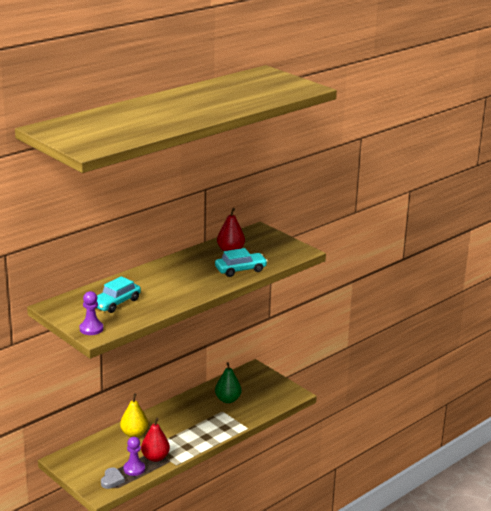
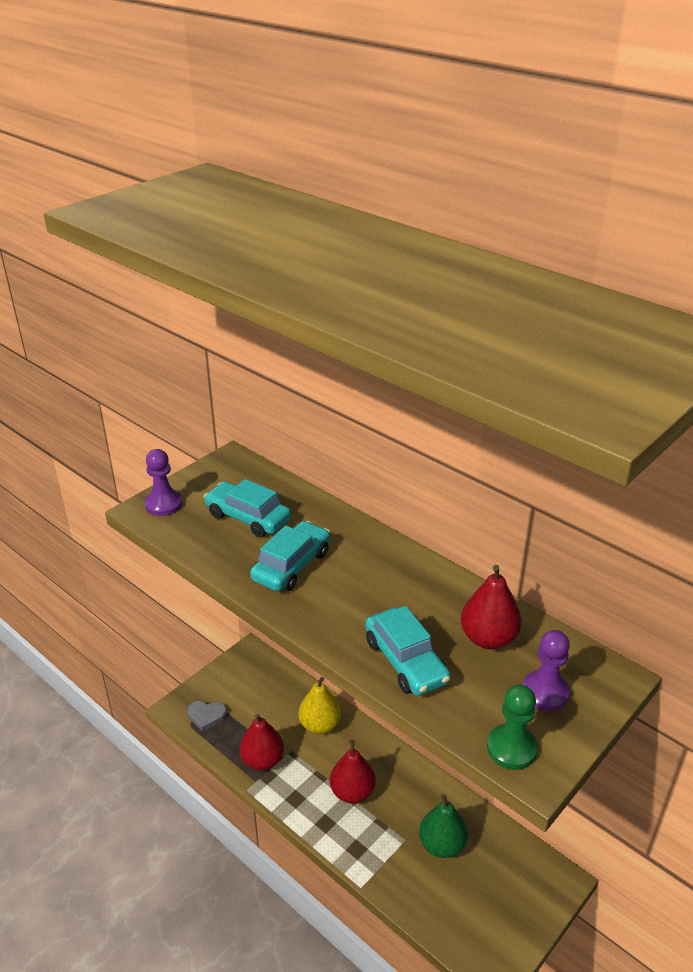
camera: 85 degrees right, 10 degrees up
purple pawn [124,437,145,476] -> purple pawn moved to [522,630,570,711]
none -> turquoise car [250,521,330,591]
none -> red pear [330,740,376,803]
none -> green pawn [487,685,538,770]

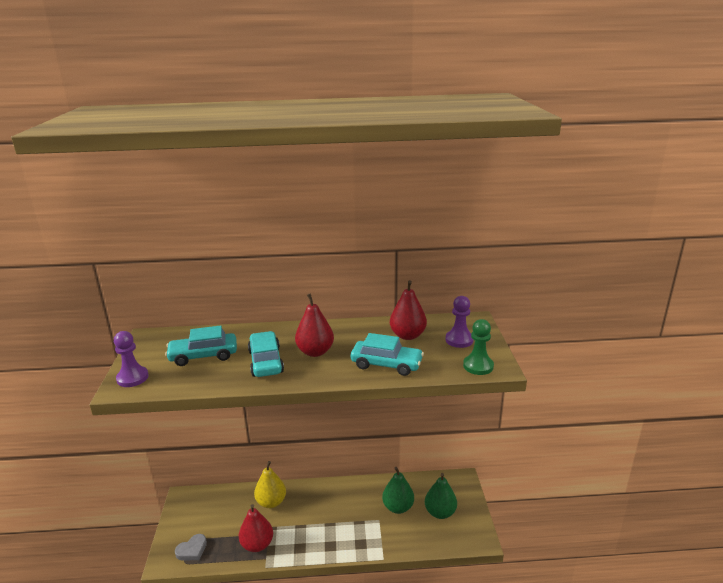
camera: 45 degrees left, 10 degrees down
red pear [330,740,376,803] -> red pear moved to [295,293,334,357]
none -> green pear [425,473,457,519]

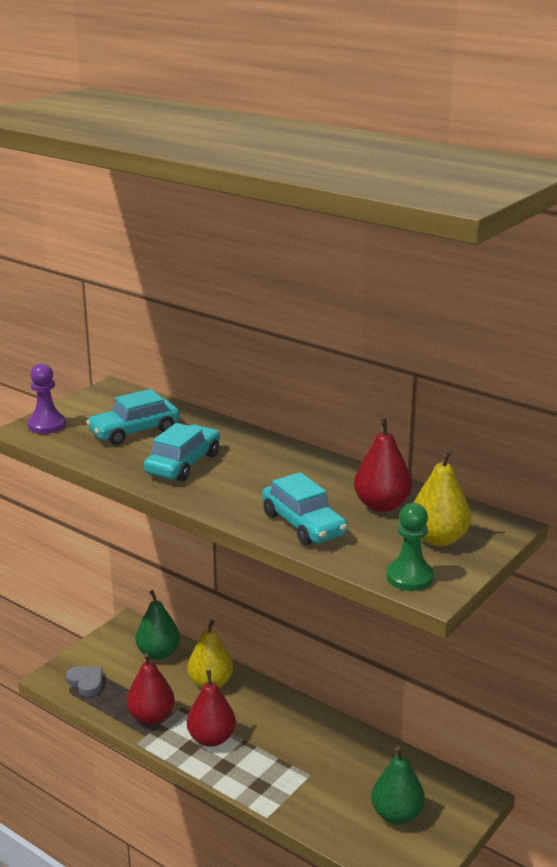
camera: 40 degrees right, 0 degrees up
turquoise car [165,326,237,366] -> turquoise car turned 60 degrees counterclockwise [86,389,180,445]
grey heart [175,534,207,560] -> grey heart turned 135 degrees counterclockwise [66,666,103,697]
red pear [295,293,334,357] -> red pear moved to [187,670,236,747]
green pear [382,467,414,514] -> green pear moved to [136,590,180,660]
purple pawn [446,296,474,348] -> yellow pear [413,449,471,546]

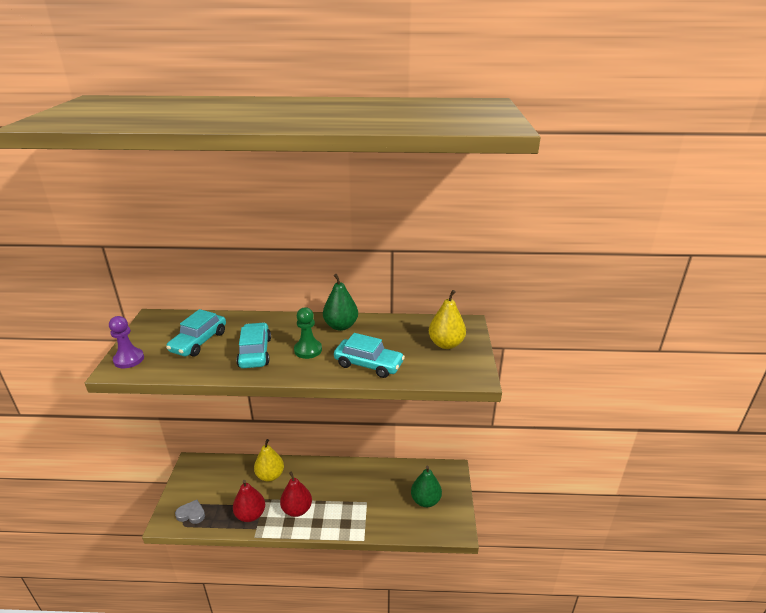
camera: 35 degrees left, 5 degrees up
green pear [136,590,180,660] -> green pear moved to [323,274,358,331]
red pear [354,419,412,512] -> none
green pawn [386,503,434,591] -> green pawn moved to [294,307,322,359]

